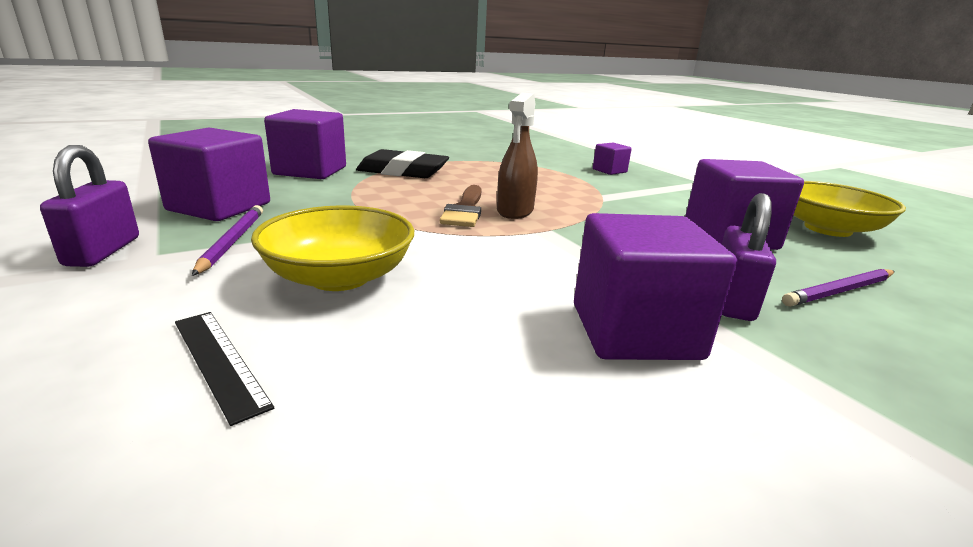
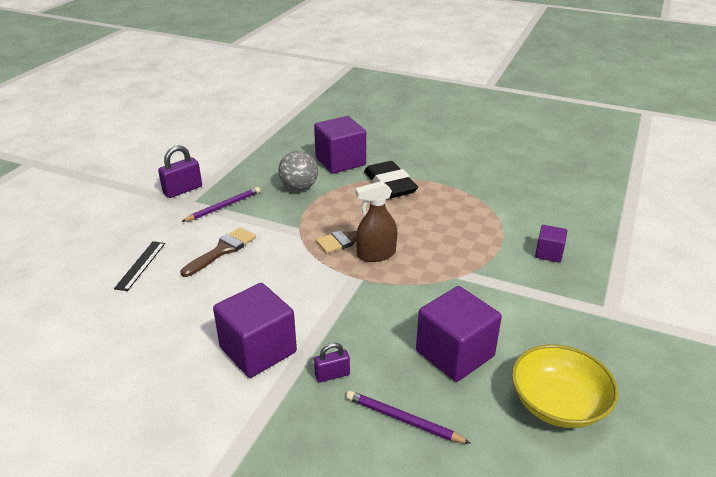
camera: 55 degrees right, 10 degrees up
purple cube [148,127,270,221] -> none
yellow bowl [251,205,414,291] -> brown brush [180,227,256,277]
purple padlock [722,193,776,321] -> purple padlock [314,343,350,383], size x0.62
none -> grey ball [278,151,318,191]

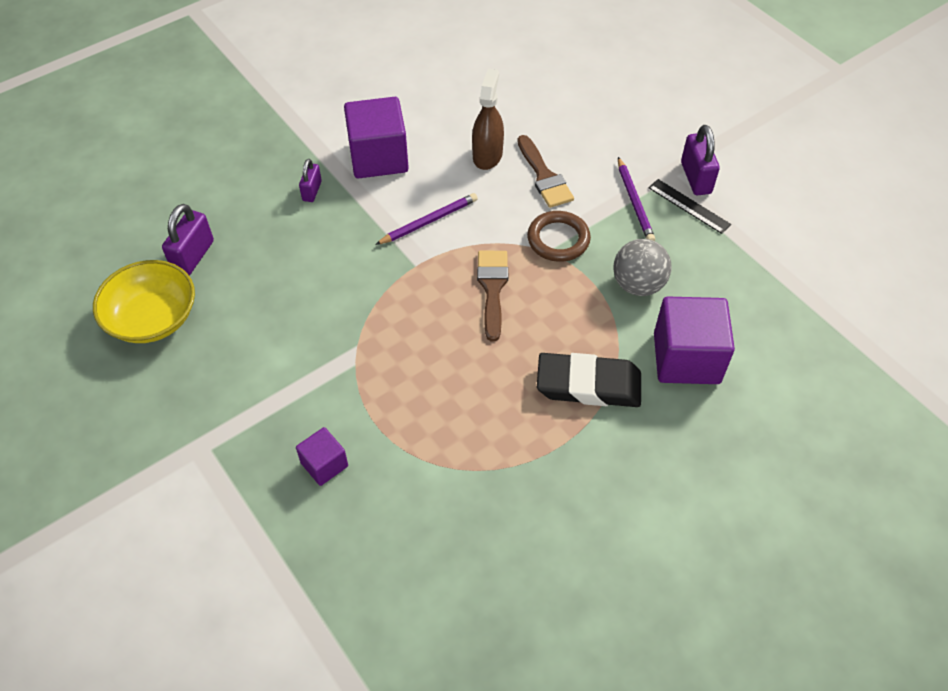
camera: 120 degrees right, 20 degrees up
black ruler [114,241,165,291] -> black ruler moved to [648,179,731,234]
purple pencil [346,391,471,444] -> purple pencil moved to [375,193,478,245]
brown spray bottle [355,181,397,262] -> brown spray bottle moved to [472,68,504,170]
purple cube [416,286,502,382] -> none
none -> purple padlock [162,204,214,275]
none -> brown ring [527,211,591,262]

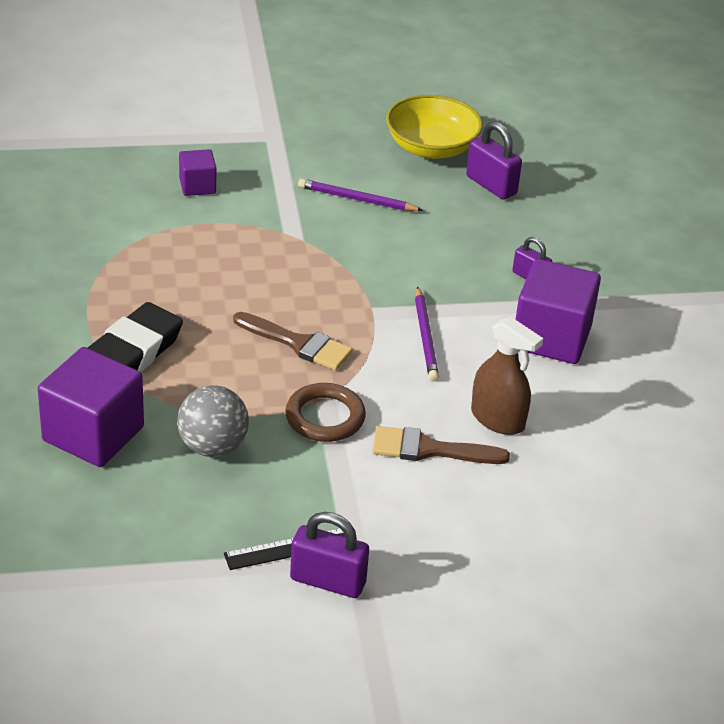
camera: 115 degrees right, 15 degrees down
purple pencil [618,157,655,241] -> purple pencil moved to [298,178,423,211]

